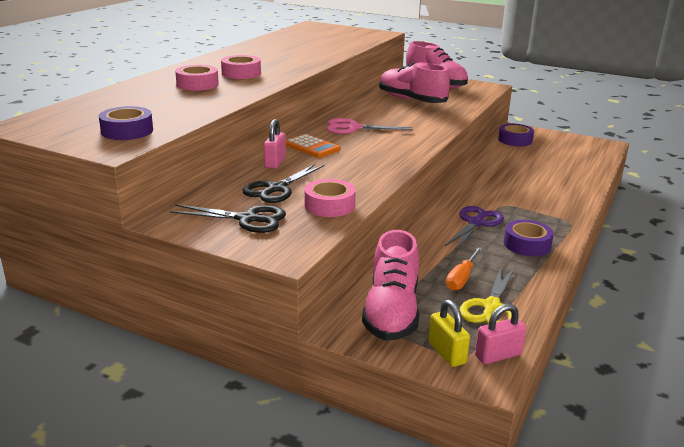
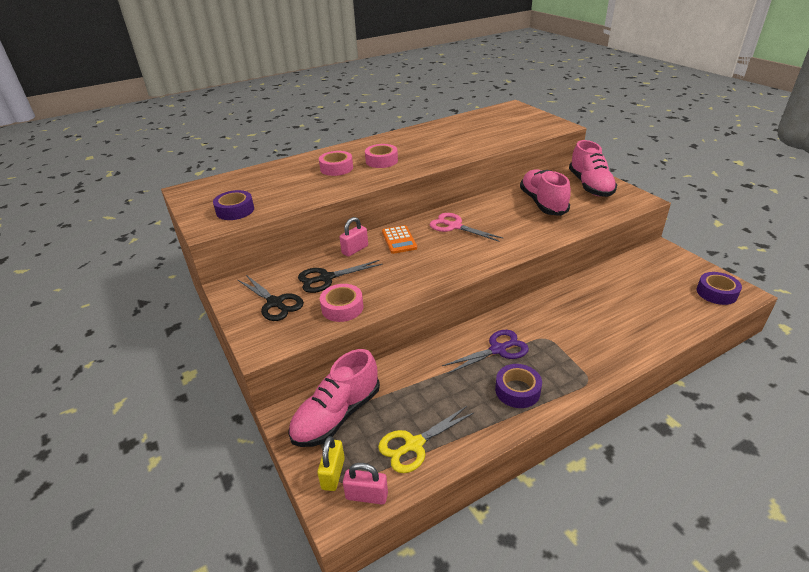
camera: 35 degrees right, 10 degrees up
orange screwdriver [446,247,483,291] -> none
purple tape [498,124,534,146] -> purple tape moved to [697,272,742,305]

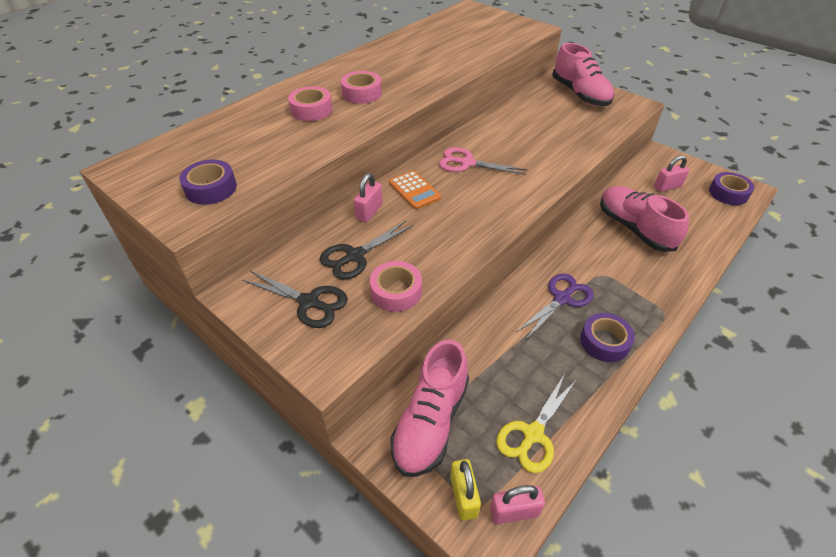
camera: 20 degrees left, 10 degrees up
pink shoe [520,169,571,216] -> pink shoe moved to [600,186,689,252]
none -> pink padlock [654,155,690,192]

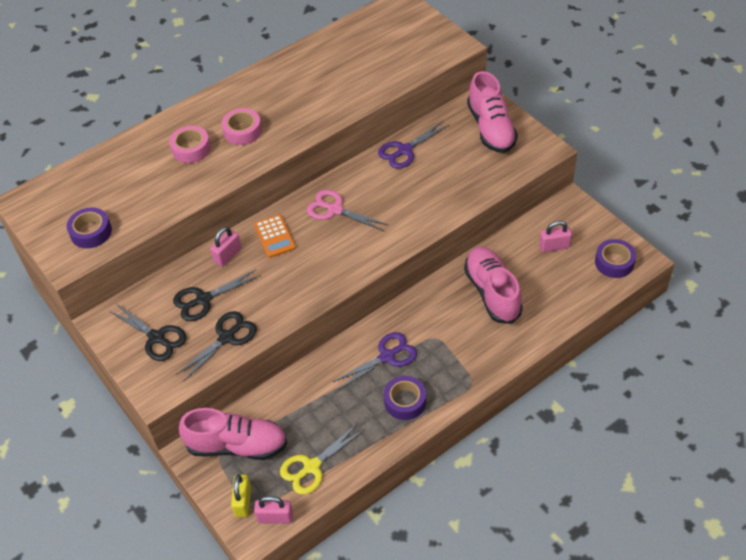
camera: 15 degrees right, 5 degrees up
pink tape [370,261,422,312] -> black scissors [176,311,257,382]
pink shoe [391,340,469,477] -> pink shoe turned 120 degrees counterclockwise [179,408,287,460]
none -> purple scissors [378,121,449,169]

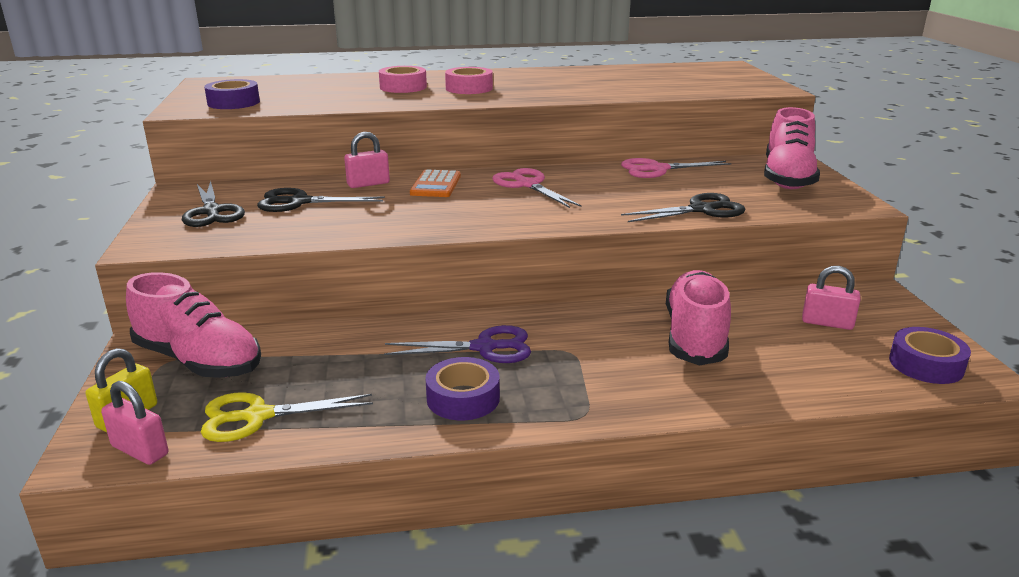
camera: 25 degrees right, 25 degrees down
black scissors [176,311,257,382] -> black scissors moved to [621,193,746,222]
purple scissors [378,121,449,169] -> pink scissors [621,158,732,178]

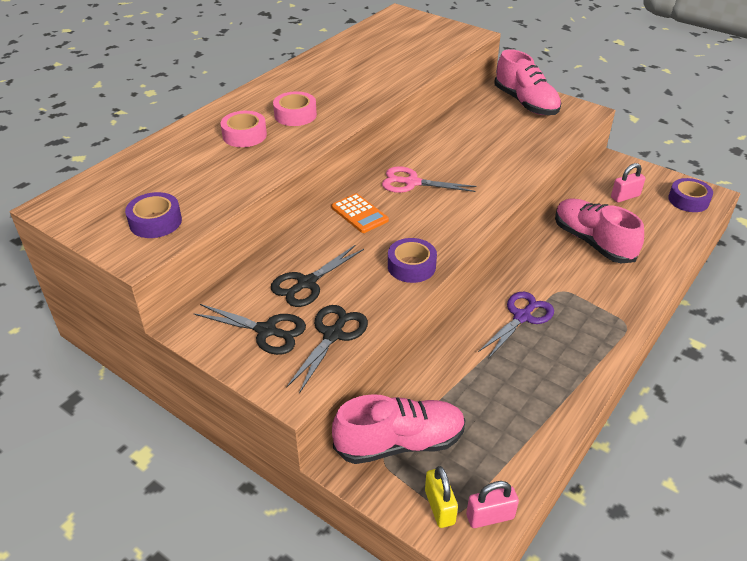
camera: 45 degrees left, 15 degrees up
yellow scissors [201,392,373,442] -> none
pink padlock [344,132,390,188] -> none
purple tape [425,357,500,420] -> purple tape moved to [388,238,437,283]
pink scissors [621,158,732,178] -> none
black scissors [621,193,746,222] -> black scissors moved to [286,305,368,394]

